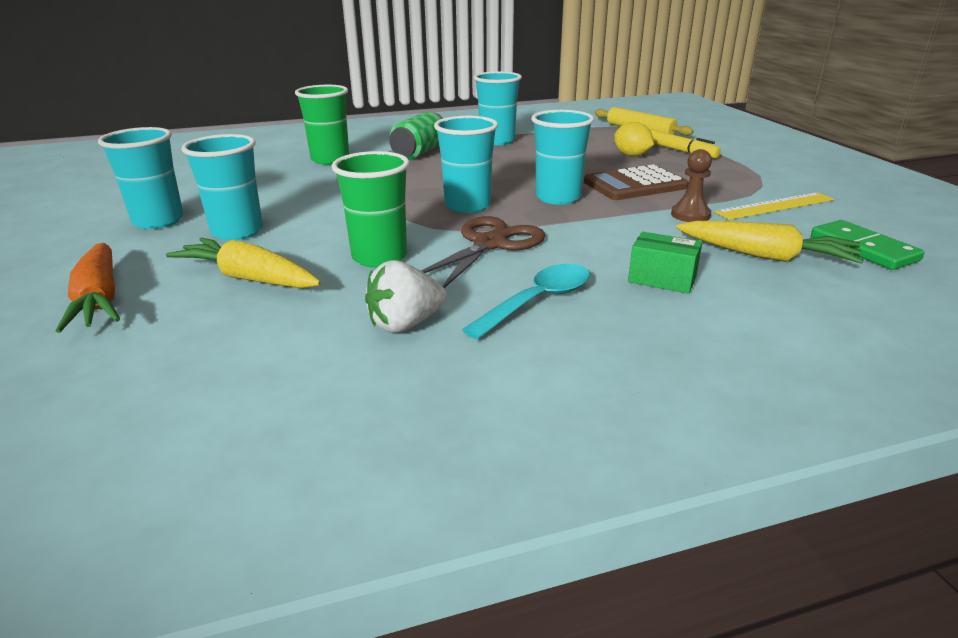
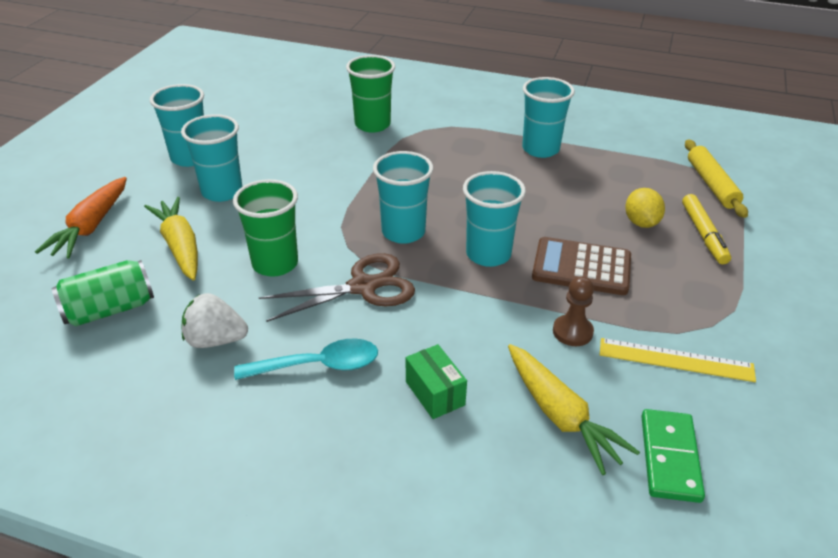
camera: 35 degrees right, 10 degrees up
green can [389,112,443,160] -> green can moved to [52,260,154,326]

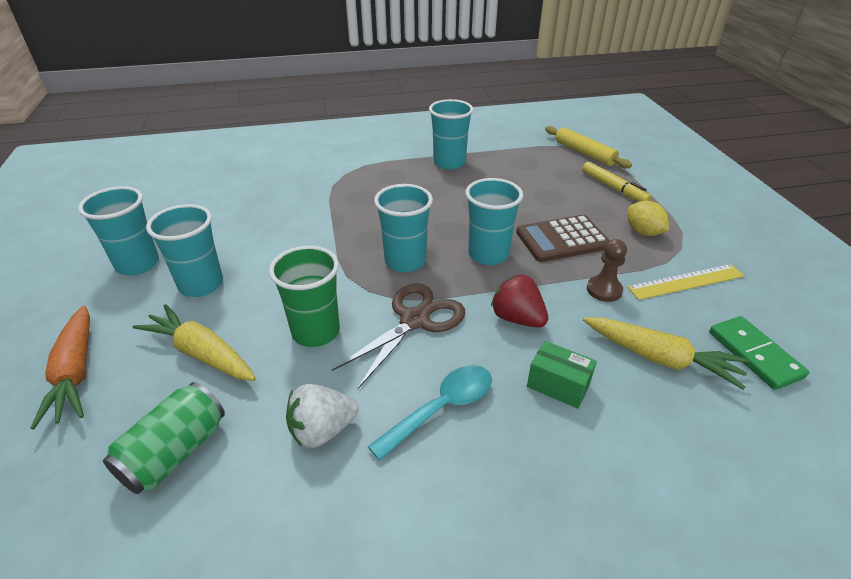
camera: 30 degrees left, 0 degrees up
green cup [346,55,395,133] -> none
yellow lemon [625,188,665,228] -> yellow lemon moved to [627,201,669,236]
none -> red strawberry [491,274,548,327]

